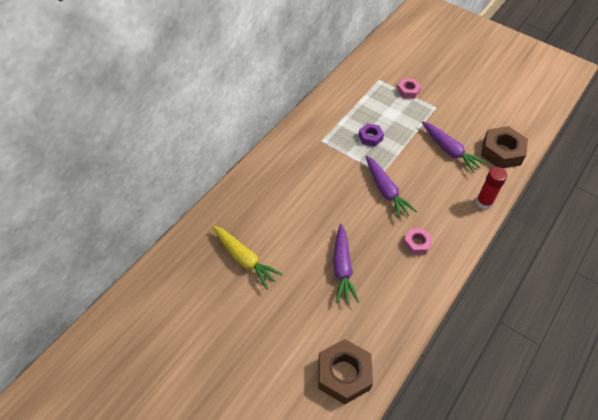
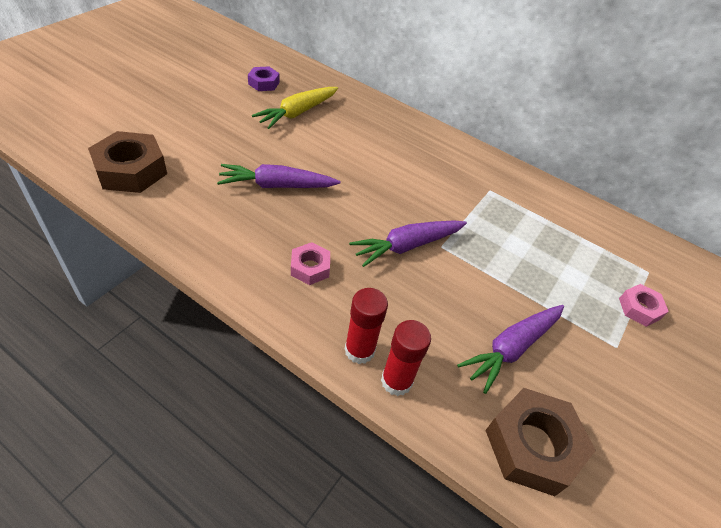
camera: 85 degrees right, 5 degrees down
purple nut [359,123,384,147] -> purple nut moved to [248,66,280,91]
none -> red glue stick [345,288,388,364]

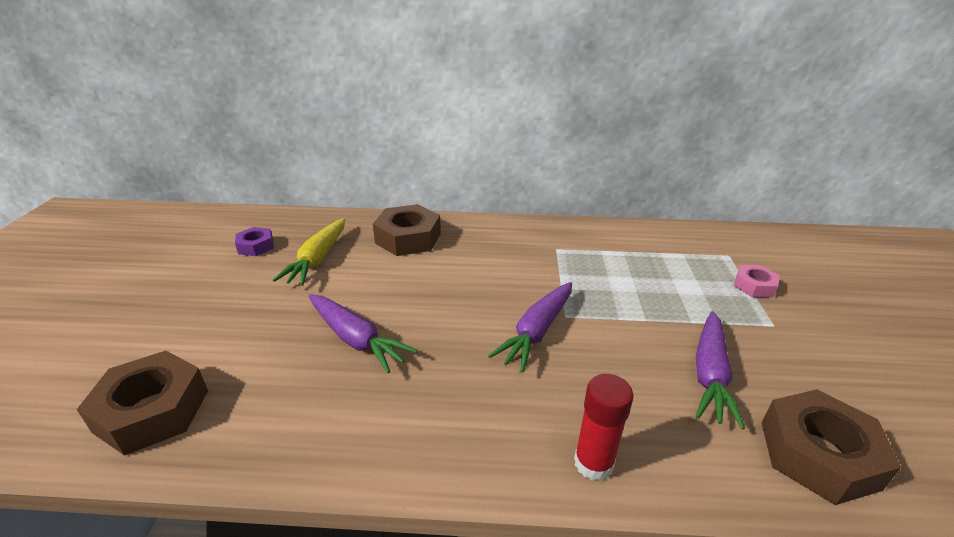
camera: 25 degrees left, 15 degrees down
purple carrot [217,164,340,188] -> purple carrot turned 105 degrees counterclockwise [308,294,418,373]
pink nut [291,242,330,285] -> none
red glue stick [381,320,431,396] -> none
none -> brown nut [373,204,441,256]

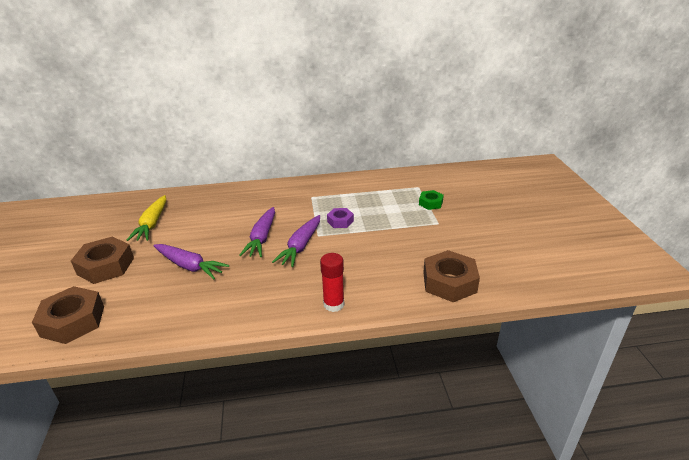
camera: 10 degrees left, 0 degrees up
purple nut [235,227,273,256] -> purple nut moved to [327,208,354,228]
brown nut [373,204,441,256] -> brown nut moved to [71,237,134,284]
purple carrot [695,311,745,429] -> purple carrot moved to [239,207,275,257]
pink nut [734,265,780,298] -> green nut [419,190,444,210]

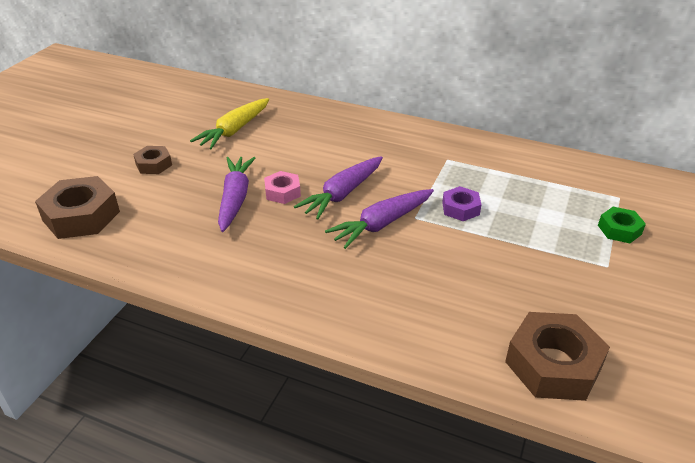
camera: 30 degrees right, 5 degrees up
brown nut [71,237,134,284] -> brown nut [133,146,172,174], size x0.55
purple carrot [153,244,229,279] -> purple carrot turned 150 degrees counterclockwise [218,157,255,232]
red glue stick [320,253,344,312] -> none
none -> pink nut [264,171,301,204]

